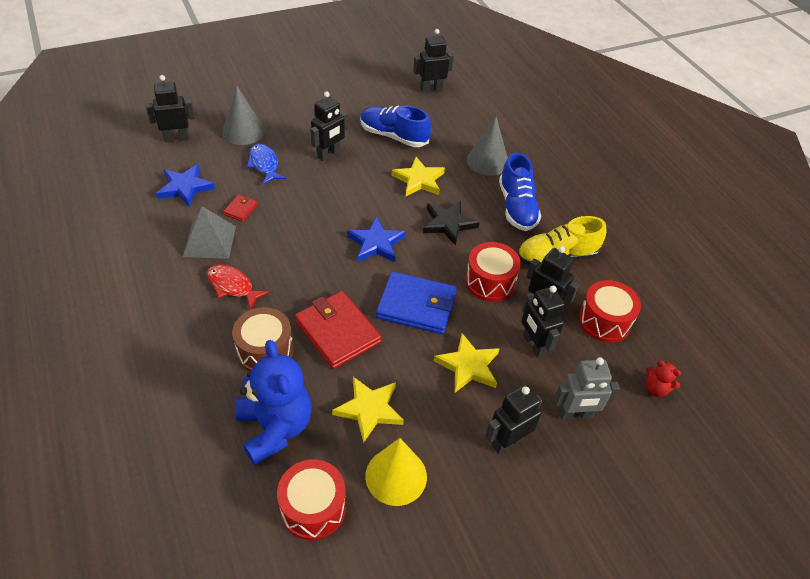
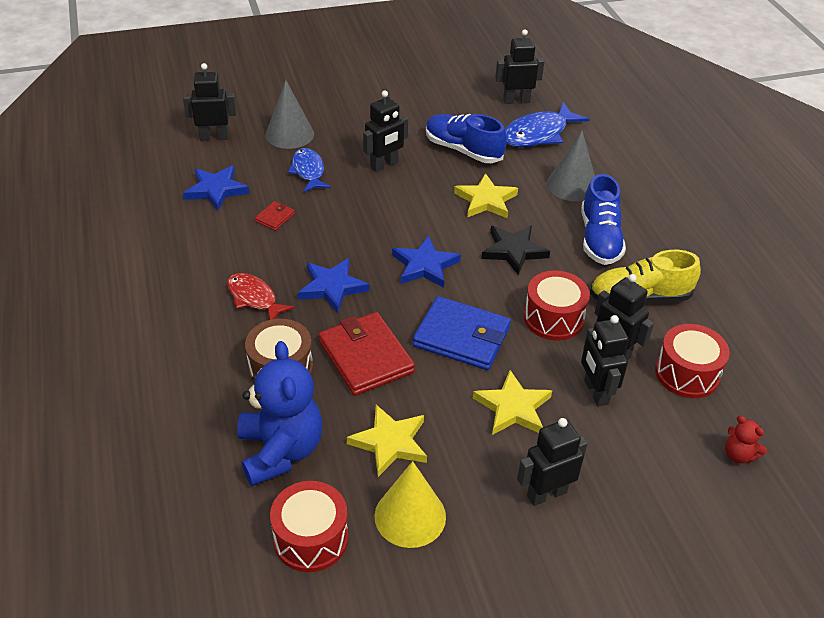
camera: 10 degrees right, 5 degrees down
grey pyramid [183,207,236,259] -> none
grey robot [554,357,620,420] -> none
none -> blue star [298,258,369,313]
none -> blue fish [505,102,590,147]

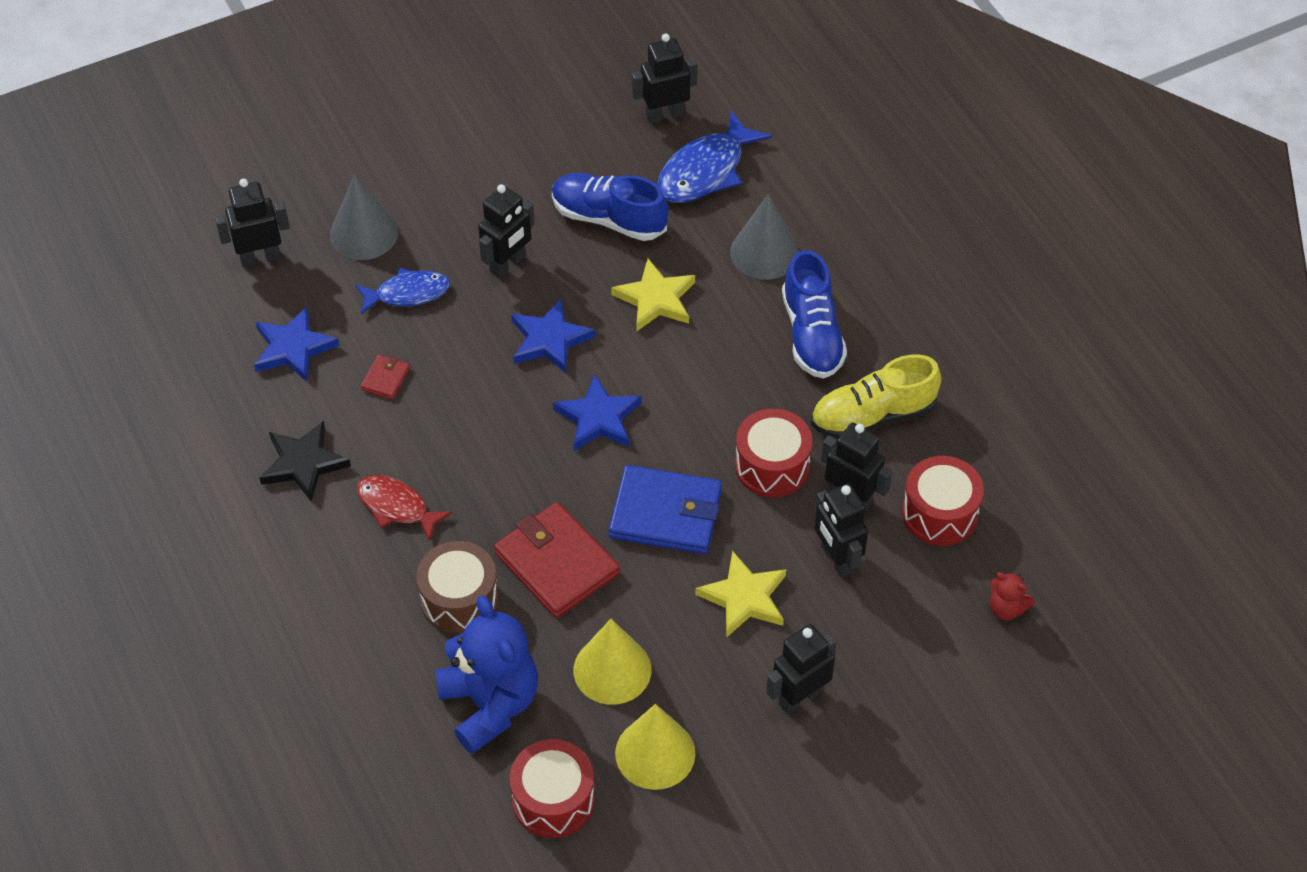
camera: 10 degrees left, 10 degrees up
blue fish [288,148,331,192] -> blue fish turned 105 degrees clockwise [355,268,450,314]
blue star [298,258,369,313] -> blue star moved to [511,298,595,374]
yellow star [347,405,427,477] -> yellow cone [573,619,652,705]
black star [482,225,550,275] -> black star moved to [260,421,351,502]

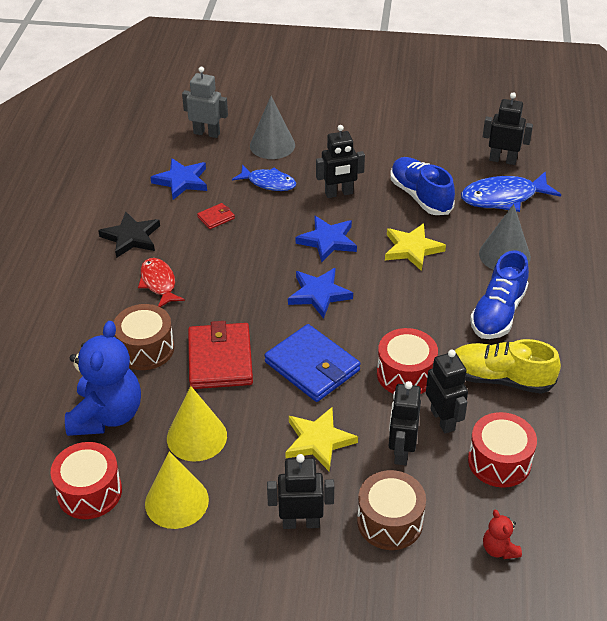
camera: 35 degrees right, 10 degrees down
black robot [215,178,290,267] -> grey robot [182,67,228,138]
none -> brown drum [357,470,426,550]

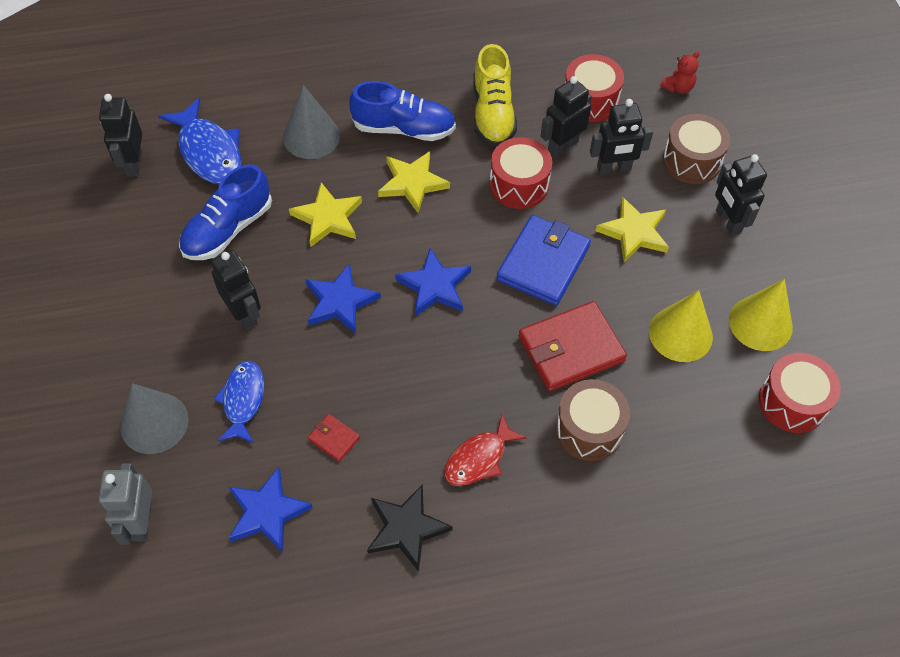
camera: 110 degrees left, 15 degrees up
blue teddy bear [65,321,141,436] -> none
none -> yellow star [378,151,450,213]

